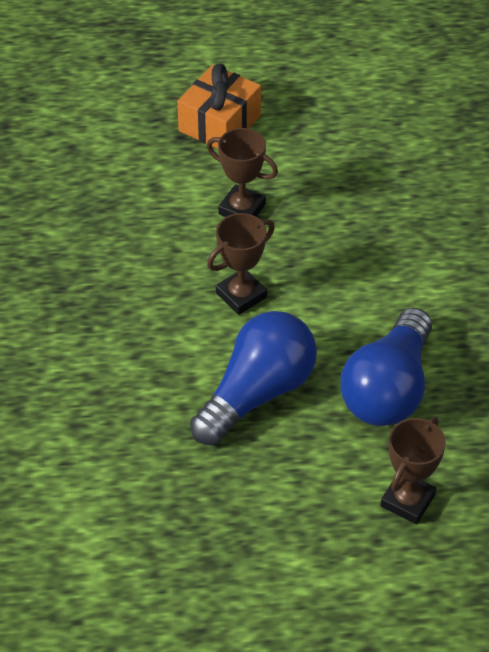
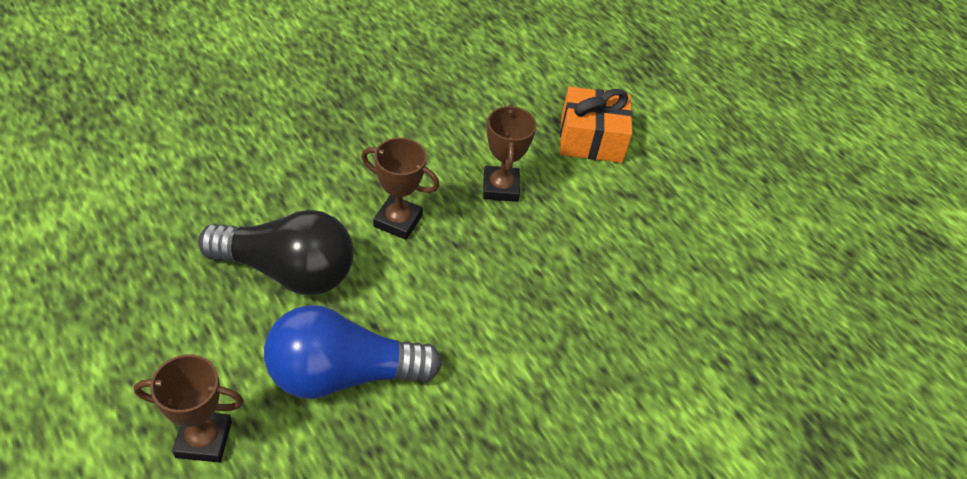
camera: 55 degrees right, 0 degrees up
blue light bulb [190,311,317,445] -> black light bulb [198,210,353,296]

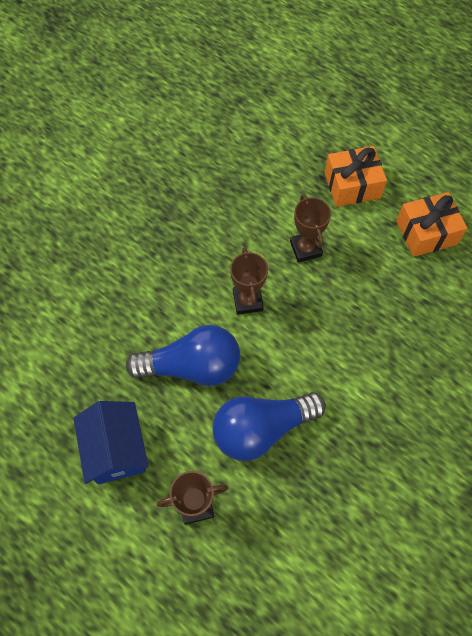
camera: 10 degrees left, 15 degrees up
black light bulb [198,210,353,296] -> blue light bulb [126,325,240,386]
brown trophy [361,138,440,240] -> brown trophy turned 75 degrees clockwise [230,247,268,315]
none -> blue house [73,401,148,484]
none -> orange gift [396,192,467,257]

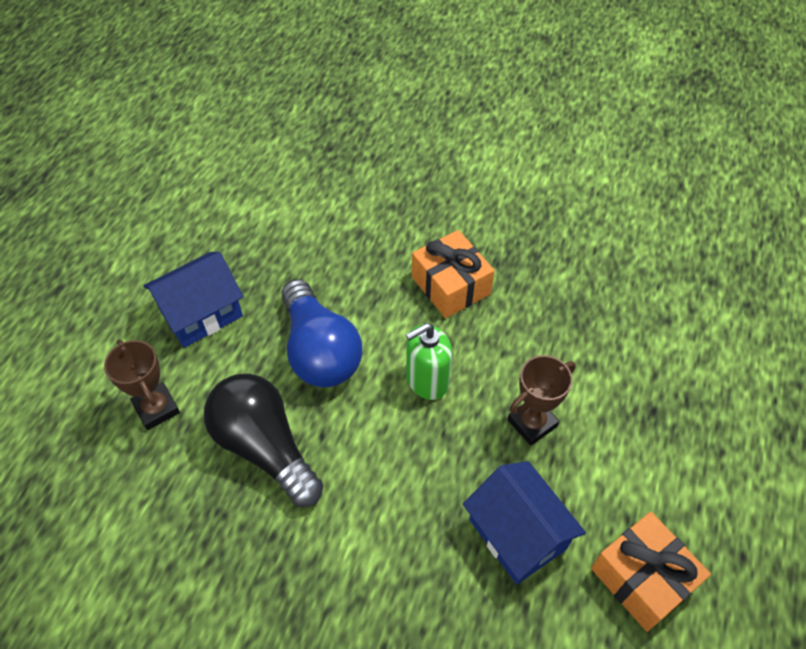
camera: 70 degrees right, 10 degrees down
blue light bulb [213,392,326,461] -> black light bulb [204,374,323,507]
brown trophy [230,247,268,315] -> green soap dispenser [406,323,452,400]
orange gift [325,146,387,207] -> orange gift moved to [412,230,495,318]
none -> blue house [463,461,586,584]

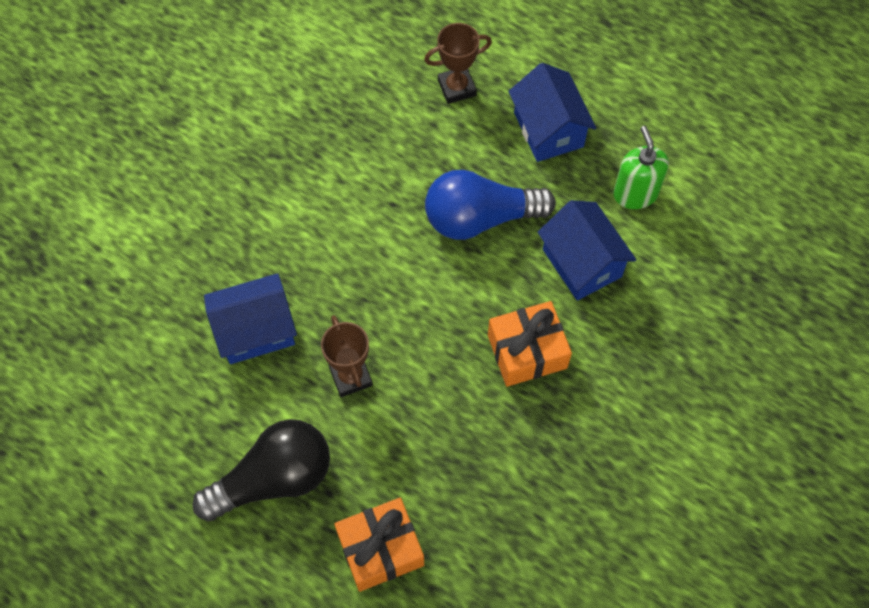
camera: 105 degrees right, 10 degrees up
black light bulb [204,374,323,507] -> black light bulb moved to [192,419,330,522]
green soap dispenser [406,323,452,400] -> green soap dispenser moved to [613,126,669,209]
orange gift [591,512,711,632] -> orange gift moved to [334,498,424,592]
none -> blue house [538,200,636,301]

